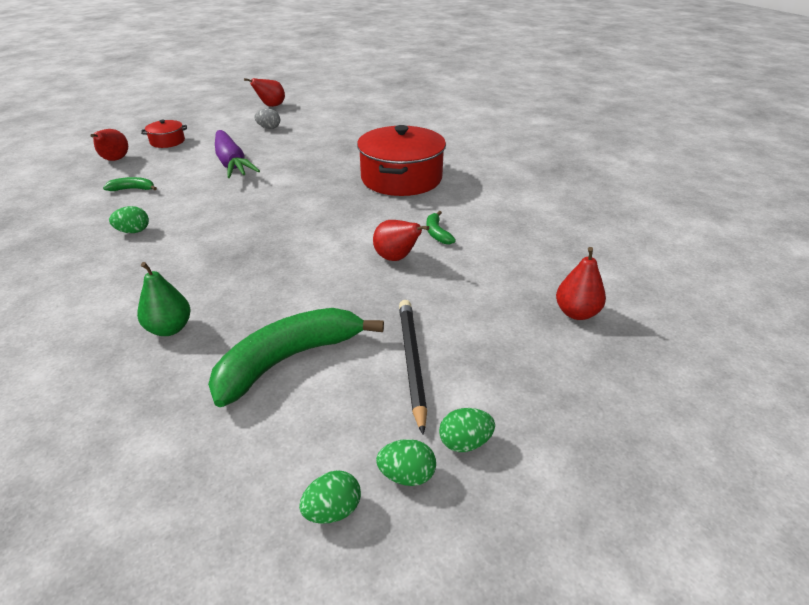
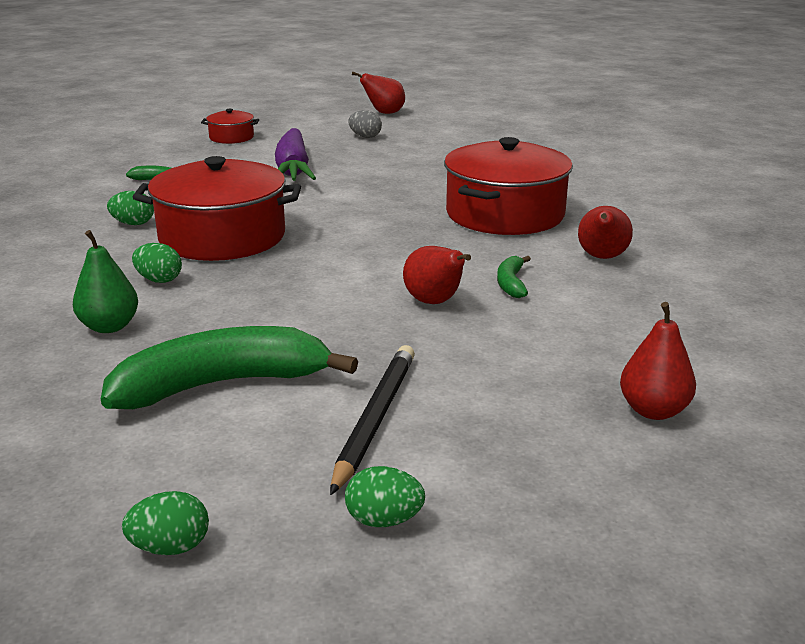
camera: 20 degrees right, 10 degrees down
red pear [91,129,128,161] -> red pear moved to [578,206,633,259]
green egg [376,439,436,486] -> green egg moved to [132,243,182,283]
none -> red pot [133,156,301,261]

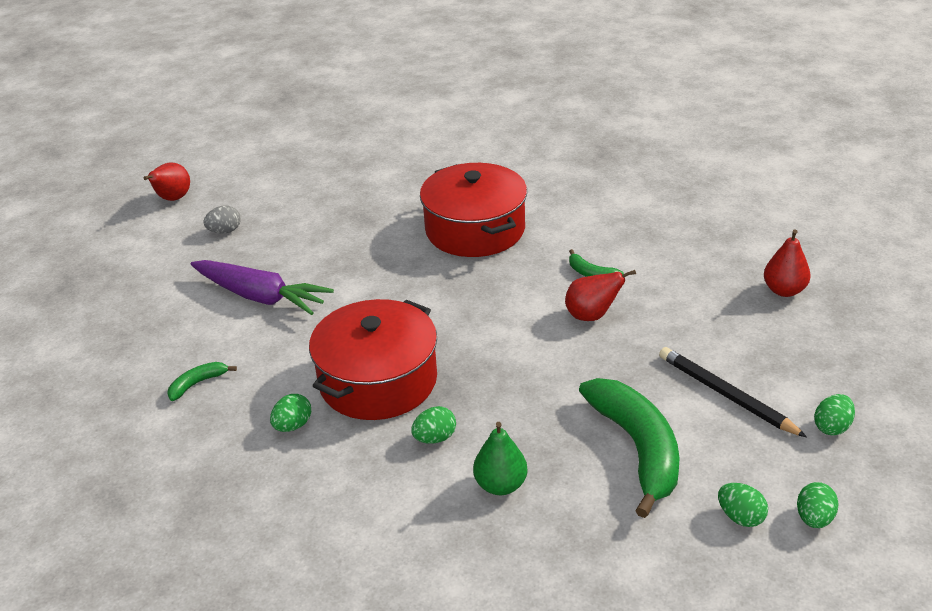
camera: 55 degrees left, 10 degrees up
green banana [101,326,358,409] -> green banana turned 150 degrees clockwise [579,378,680,518]
red pot [201,109,259,144] -> none
red pear [578,206,633,259] -> none
none -> green egg [718,483,768,527]

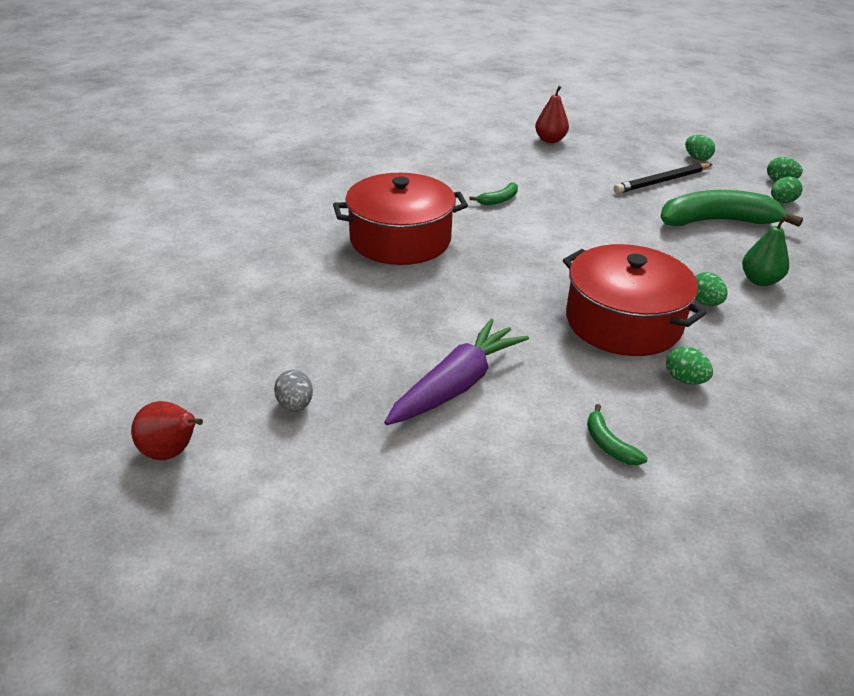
camera: 80 degrees left, 0 degrees up
red pear [565,270,636,321] -> none

